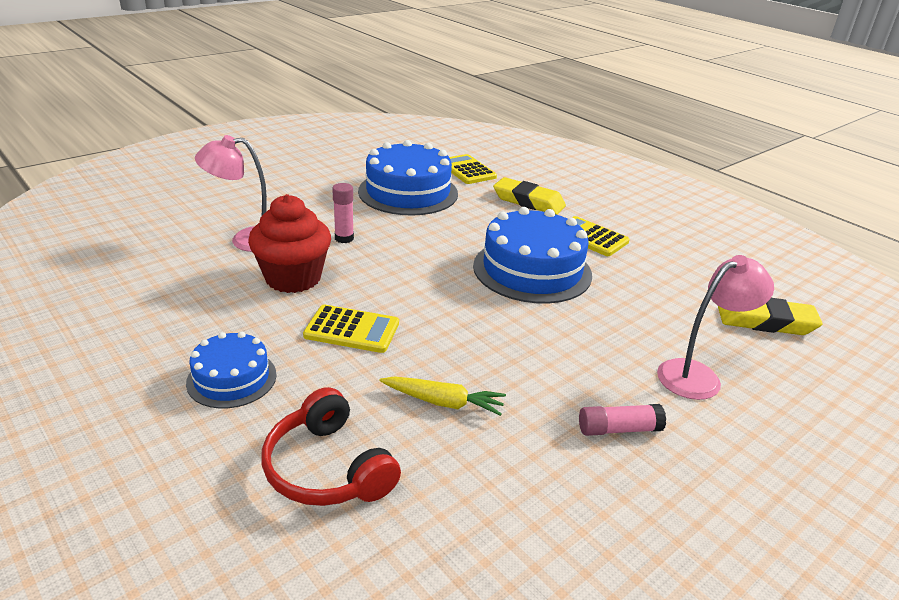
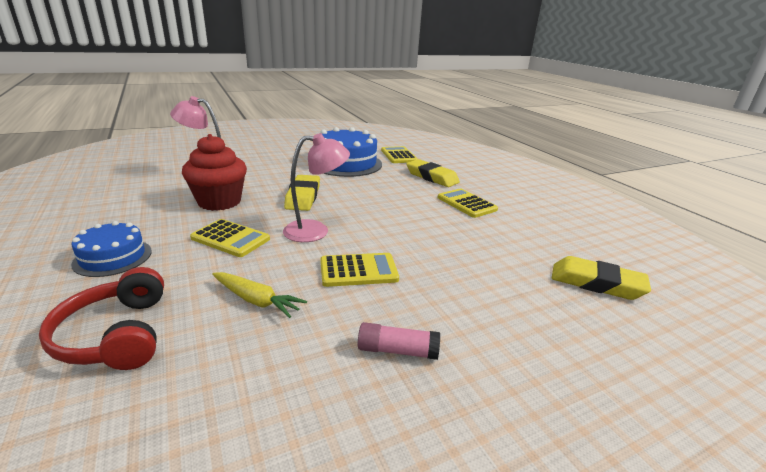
camera: 15 degrees right, 5 degrees down
pink glue stick [332,183,354,243] -> none
blue cake [473,207,592,304] -> none
pink lamp [657,255,774,400] -> pink lamp moved to [283,133,350,242]
none -> yellow eraser [284,175,320,211]
none -> yellow calculator [320,253,399,287]

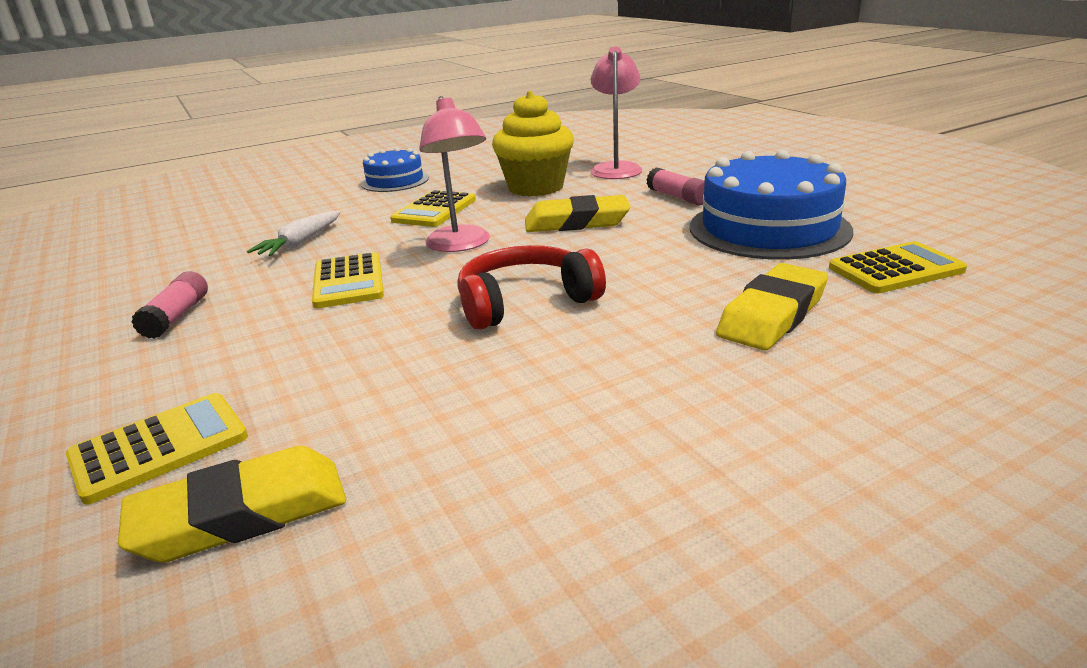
camera: 90 degrees right, 0 degrees up
red headphones [39,267,164,370] -> red headphones moved to [457,245,606,330]
red cupcake [182,134,247,211] -> yellow cupcake [492,91,574,197]
yellow carrot [212,272,307,318] -> white carrot [247,211,341,256]
yellow calculator [437,188,498,218] -> yellow calculator moved to [66,393,248,505]
yellow eraser [552,256,651,300] -> yellow eraser turned 45 degrees clockwise [118,446,346,563]
none -> pink glue stick [646,168,705,205]

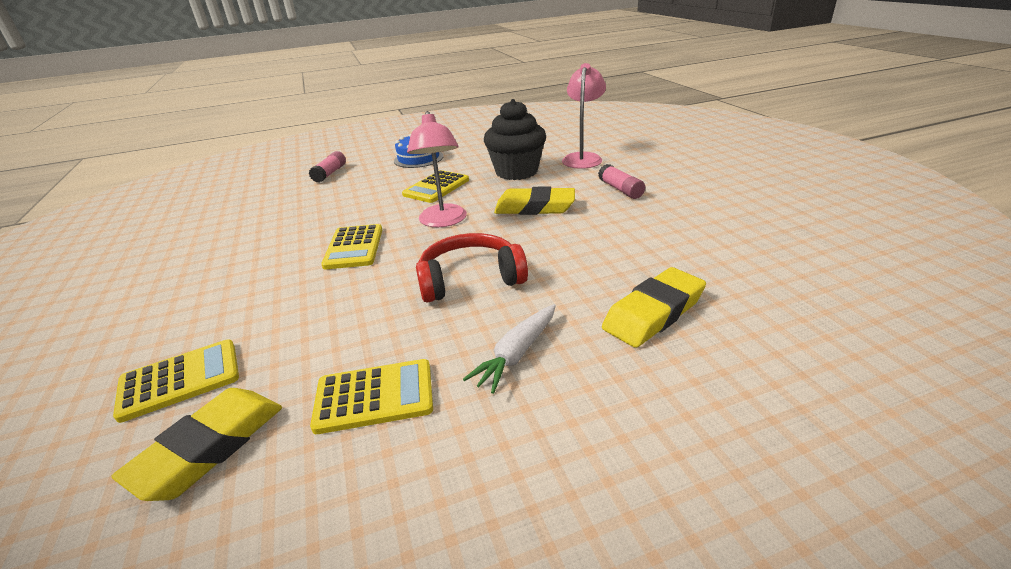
camera: 10 degrees right, 5 degrees up
yellow eraser [118,446,346,563] -> yellow eraser turned 45 degrees counterclockwise [111,388,282,501]
pink glue stick [131,271,208,339] -> pink glue stick moved to [309,151,346,183]
white carrot [247,211,341,256] -> white carrot moved to [463,304,556,394]
yellow cupcake [492,91,574,197] -> black cupcake [484,99,546,180]
blue cake [690,150,853,260] -> none
yellow calculator [829,241,967,293] -> yellow calculator moved to [310,359,433,434]

